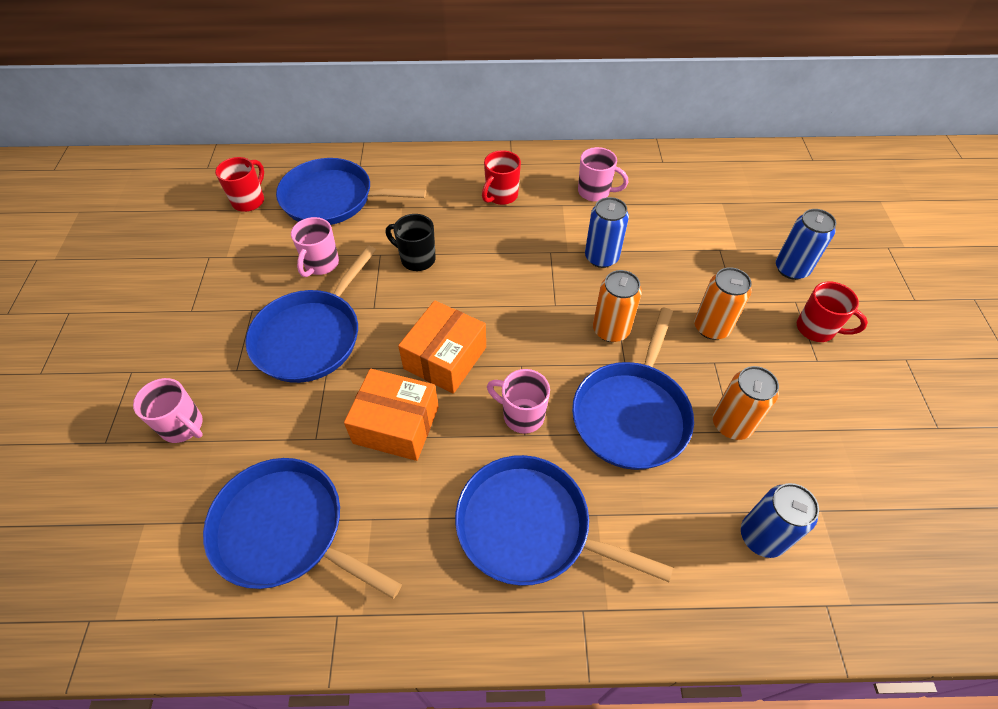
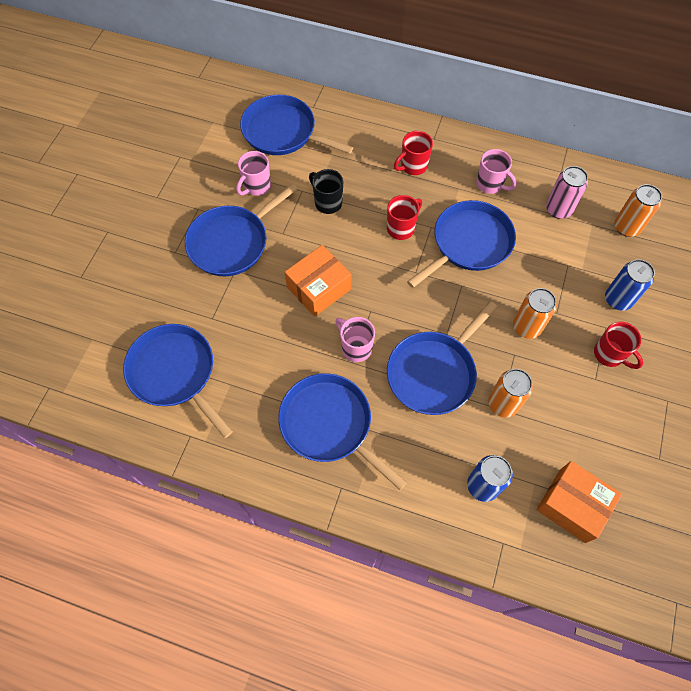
camera: 20 degrees right, 10 degrees up
pink mug [133,378,203,443] -> none
red mug [215,157,264,212] -> red mug moved to [387,195,422,240]
orange box [344,369,439,461] -> orange box moved to [536,461,622,543]
blue can [585,197,629,268] -> blue pan [407,200,516,288]
orange can [593,270,642,342] -> orange can moved to [615,184,662,237]
none -> pink can [546,166,588,219]

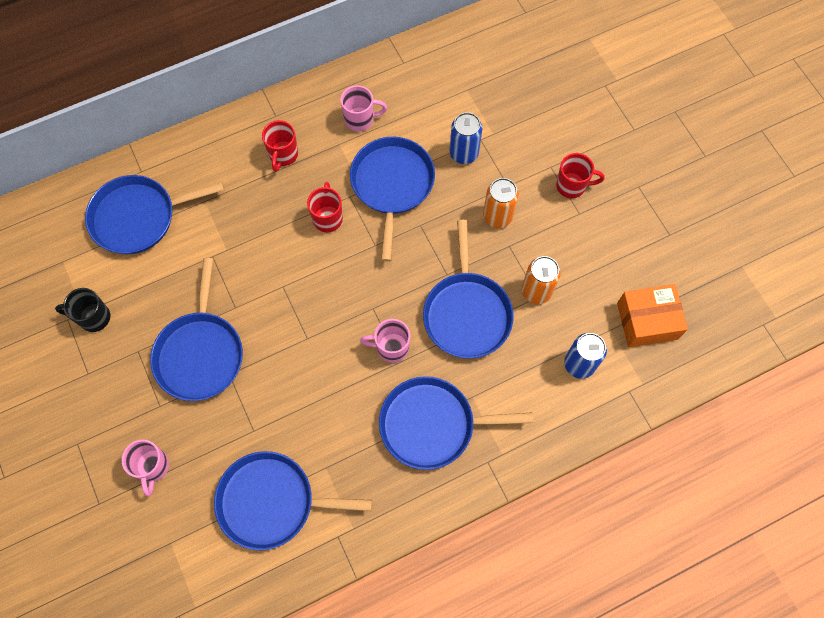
camera: 45 degrees left, 5 degrees up
pink mug [236,151,271,196] -> pink mug moved to [122,440,169,496]
orange box [285,245,351,317] -> none
black mug [309,169,343,214] -> black mug moved to [55,288,110,332]
pink can [546,166,588,219] -> none
blue can [605,259,655,311] -> blue can moved to [449,112,482,164]
orange can [615,184,662,237] -> none

